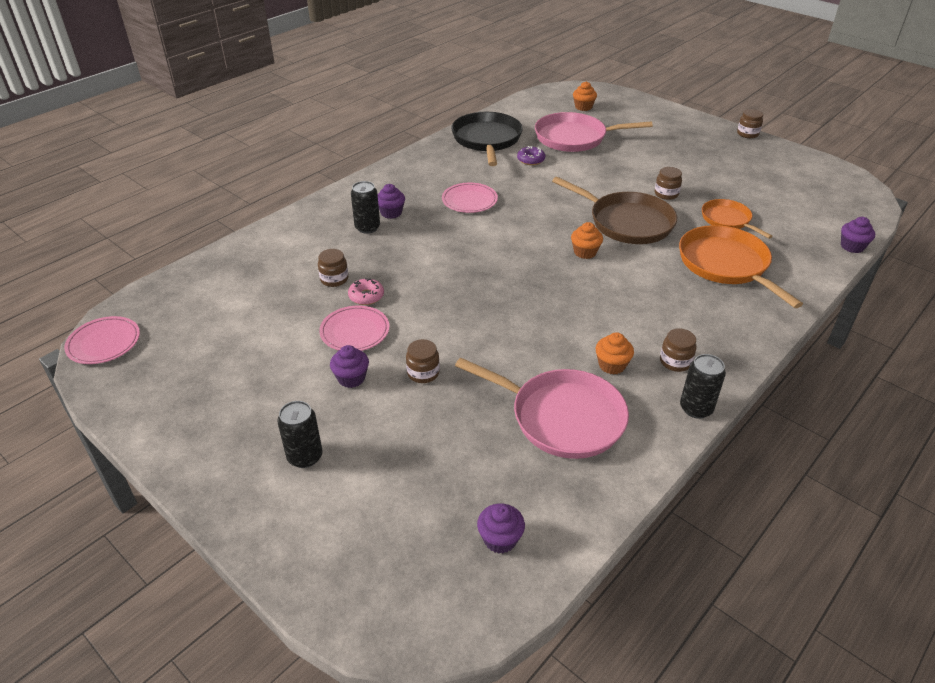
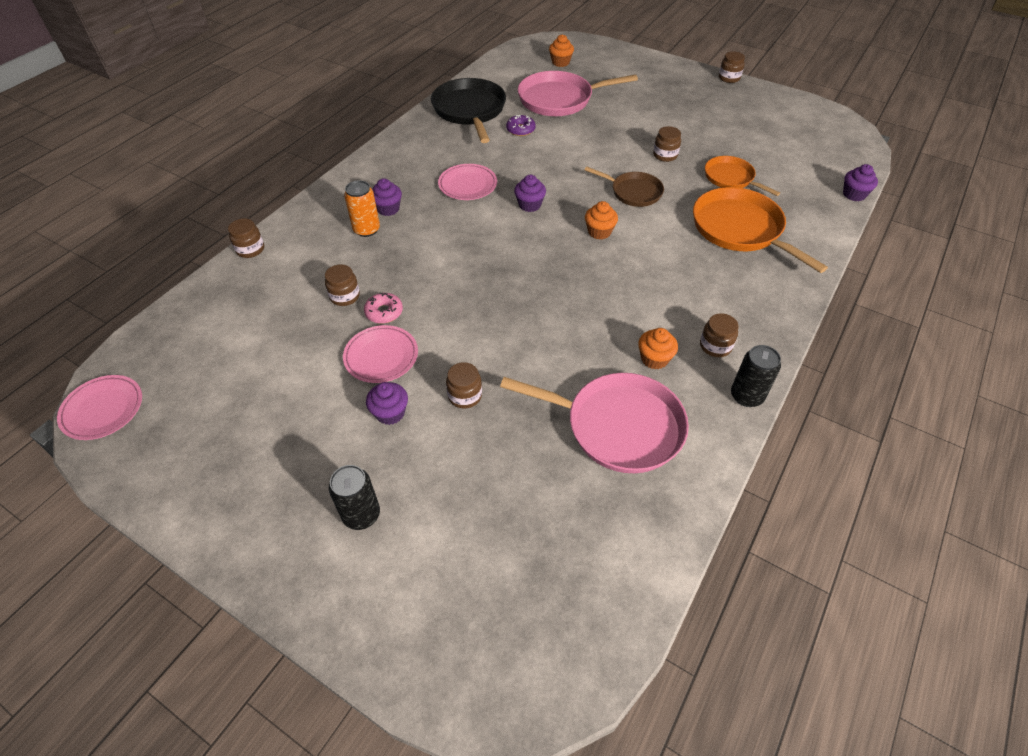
camera: 10 degrees left, 10 degrees up
black can [351,181,380,234] -> orange can [344,180,380,237]
purple cupcake [477,503,525,553] -> purple cupcake moved to [514,175,546,212]
brown pan [552,177,677,244] -> brown pan [585,167,664,207], size x0.59
none -> brown jar [228,218,264,258]

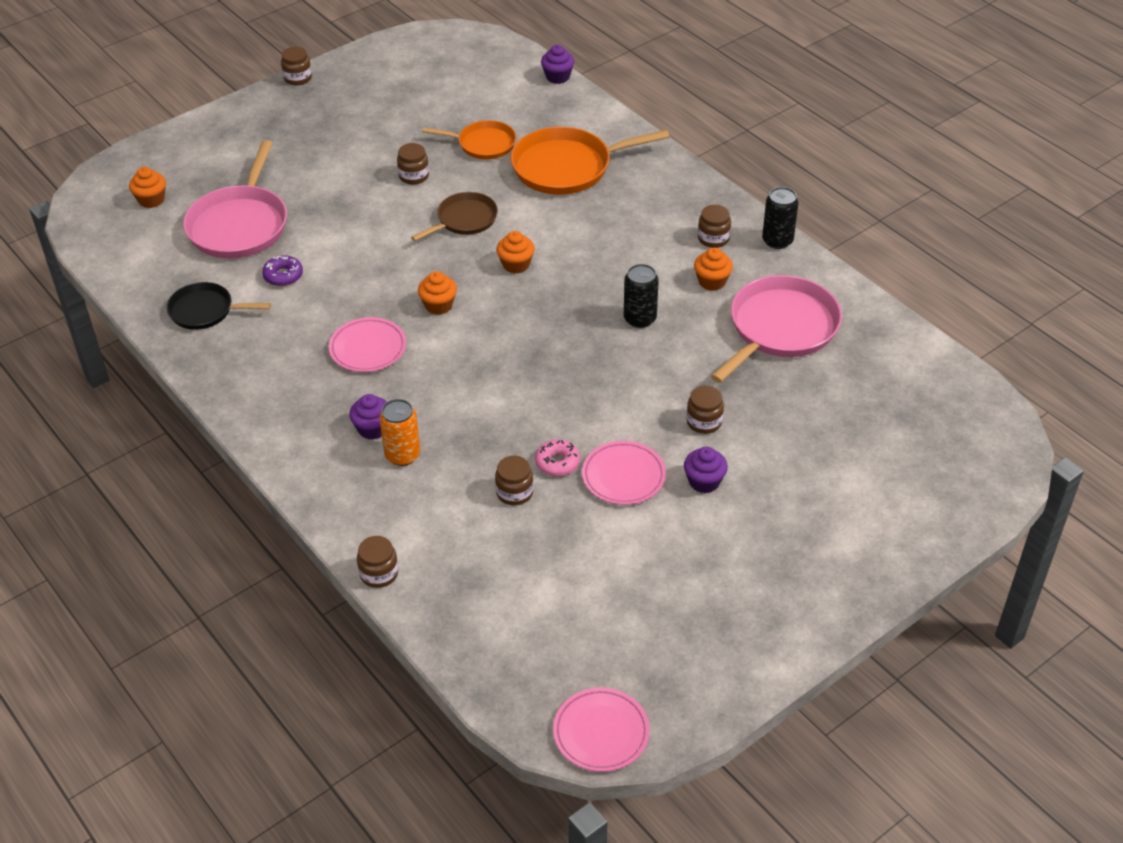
camera: 70 degrees left, 5 degrees down
black can [329,465,380,530] -> black can moved to [624,264,659,328]
black pan [431,78,506,143] -> black pan [166,282,271,330], size x0.59
purple cupcake [514,175,546,212] -> orange cupcake [418,271,457,315]
orange pan [705,156,780,196] -> orange pan turned 150 degrees counterclockwise [422,120,516,160]

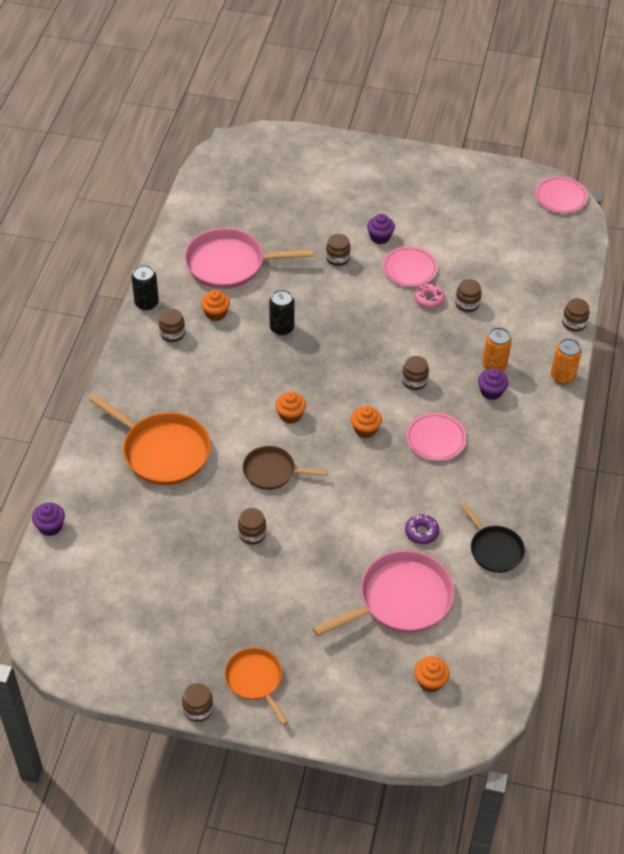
camera: 130 degrees left, 5 degrees up
orange pan [422,120,516,160] -> orange pan moved to [225,648,288,725]
none -> brown jar [402,356,429,390]
none -> orange can [551,338,582,385]

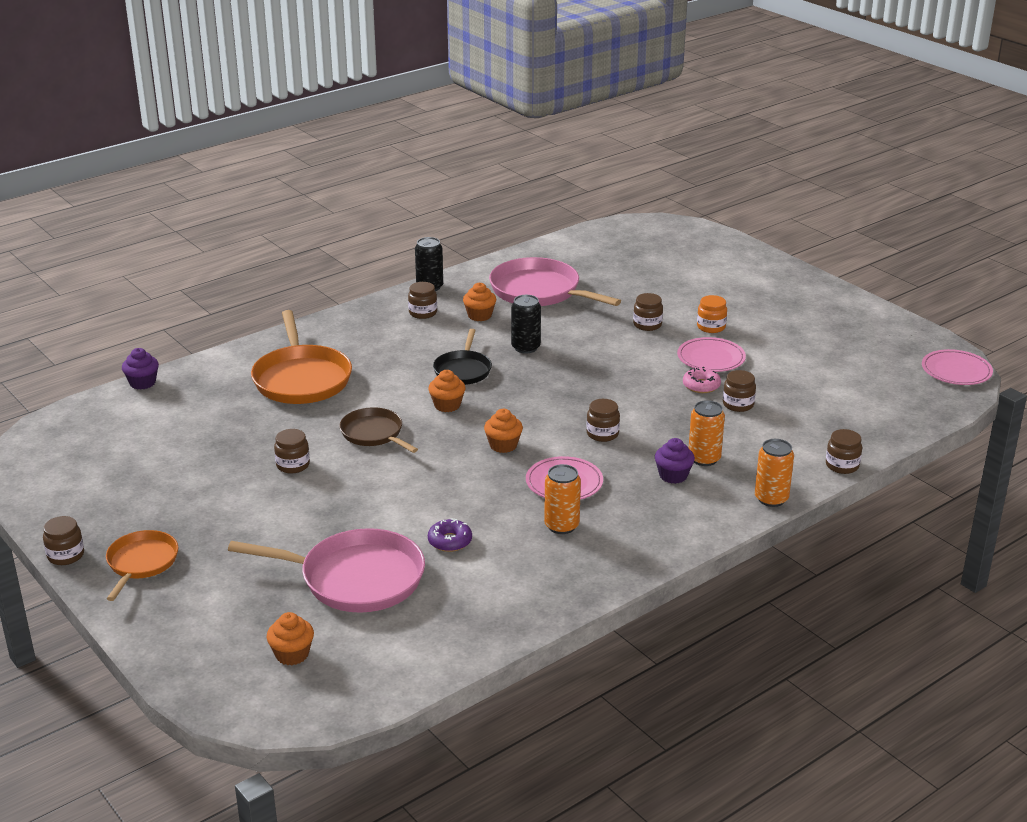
camera: 40 degrees right, 20 degrees down
purple cupcake [367,214,395,244] -> orange jar [697,295,727,333]
black pan [460,502,525,573] -> black pan moved to [433,329,492,385]
none -> orange can [544,464,581,534]

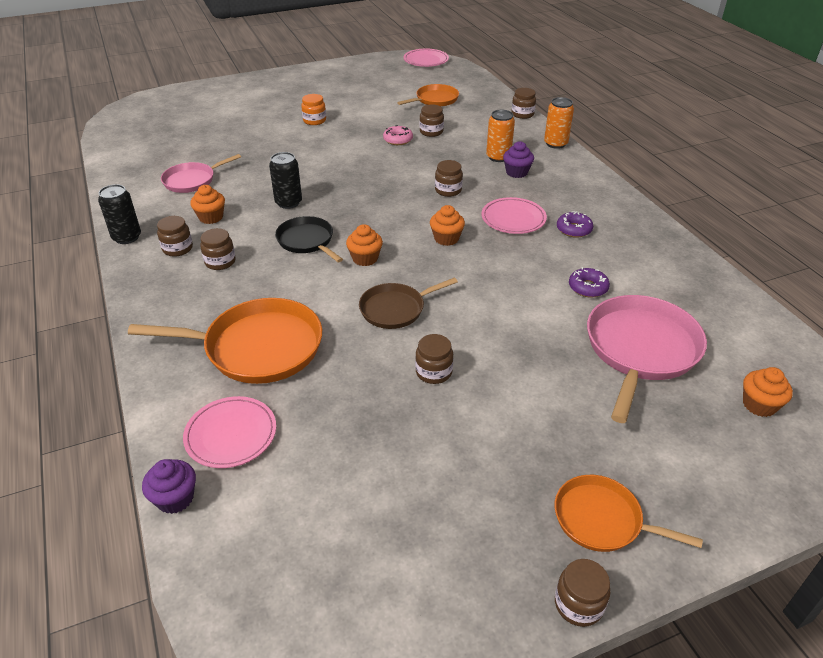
camera: 75 degrees left, 10 degrees up
black pan [433,329,492,385] -> black pan turned 150 degrees counterclockwise [275,216,343,262]
pink pan [489,257,621,306] -> pink pan [161,154,241,193], size x0.59
orange can [544,464,581,534] -> purple donut [557,211,593,238]
brown jar [633,293,663,331] -> brown jar moved to [200,228,236,270]
pink plate [677,337,746,372] -> pink plate moved to [183,396,276,468]
none -> orange pan [397,84,459,107]

